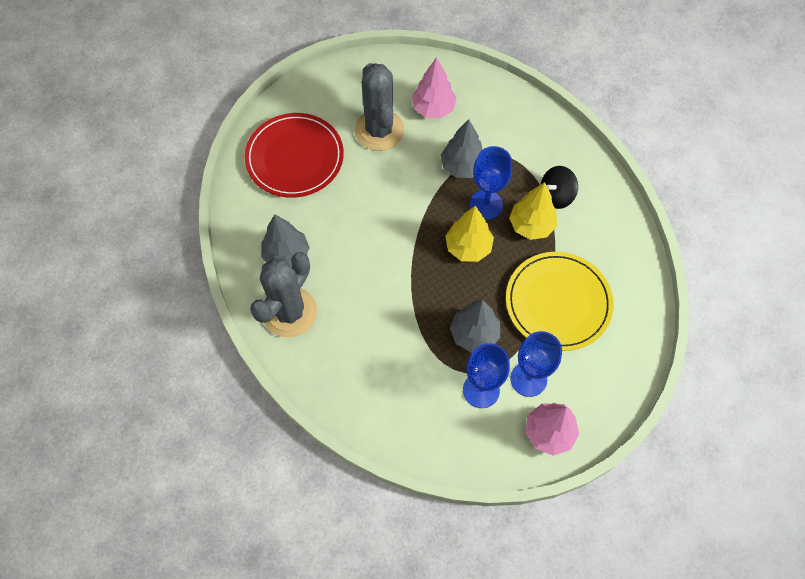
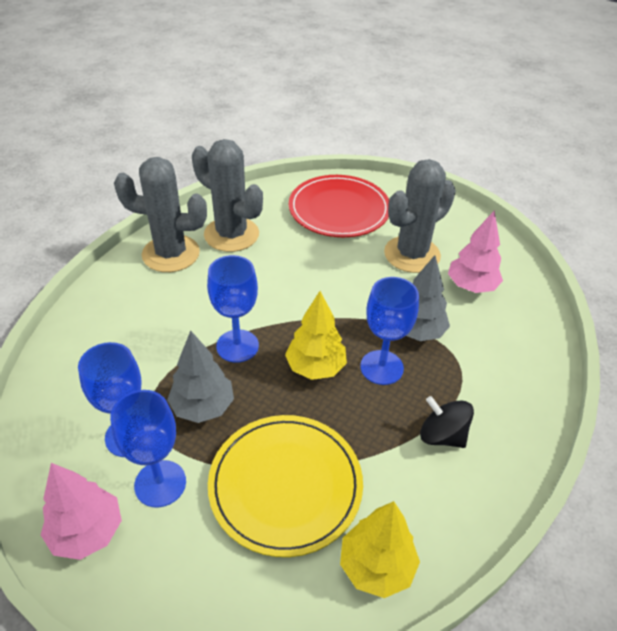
camera: 65 degrees right, 20 degrees down
grey tree [261,214,310,267] -> grey cactus [192,139,263,252]
yellow tree [509,182,557,240] -> yellow tree moved to [340,501,420,598]
none -> blue goblet [207,255,259,363]

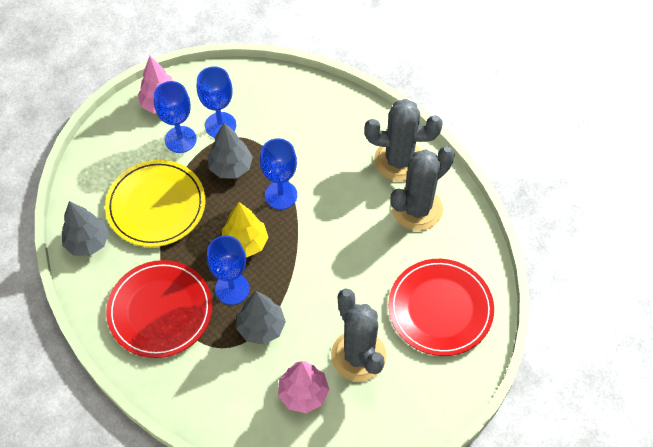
camera: 105 degrees right, 15 degrees up
grey cactus [114,157,207,272] -> grey cactus turned 75 degrees clockwise [365,99,443,181]
yellow tree [340,501,420,598] -> grey tree [62,201,109,256]
black spinning top [420,396,474,448] -> red plate [106,260,213,358]

